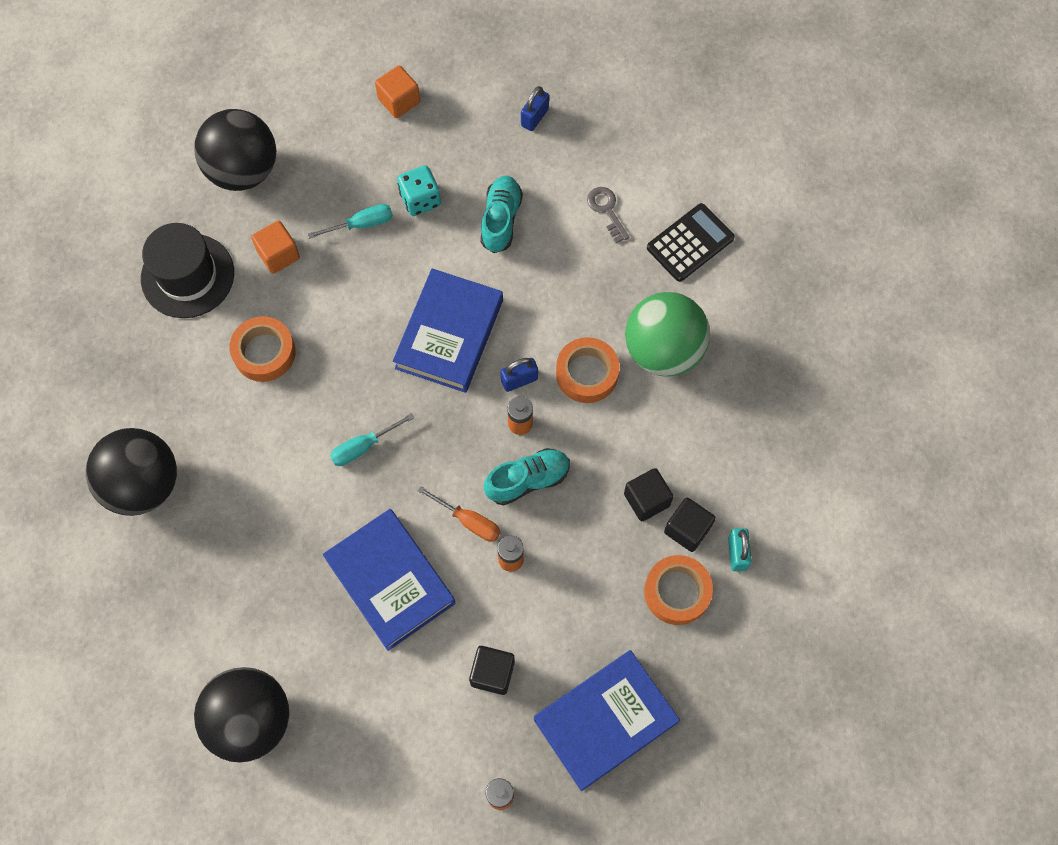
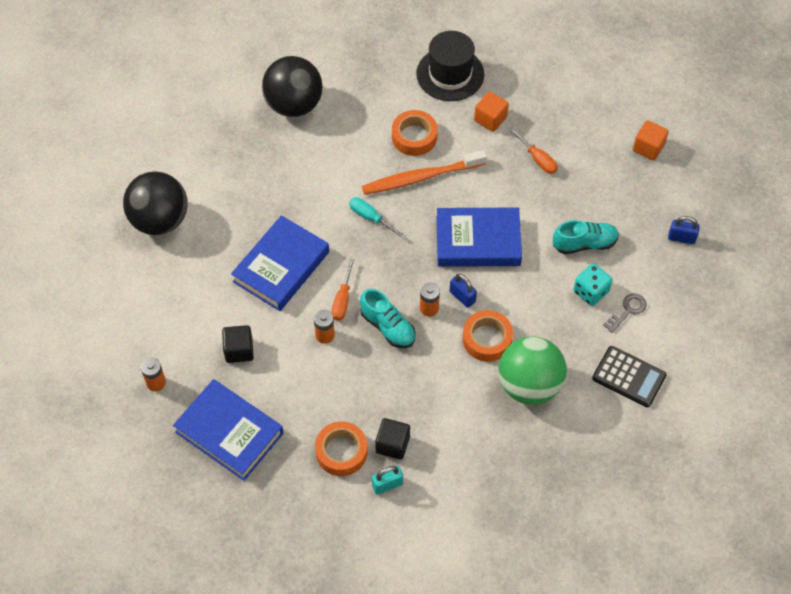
camera: 70 degrees right, 10 degrees down
black ball [194,109,276,191] -> none
turquoise screwdriver [307,204,393,239] -> orange screwdriver [509,128,558,174]
turquoise dice [397,165,441,216] -> turquoise dice moved to [573,264,612,306]
black cube [624,468,674,521] -> none
none -> orange toothbrush [362,150,487,195]

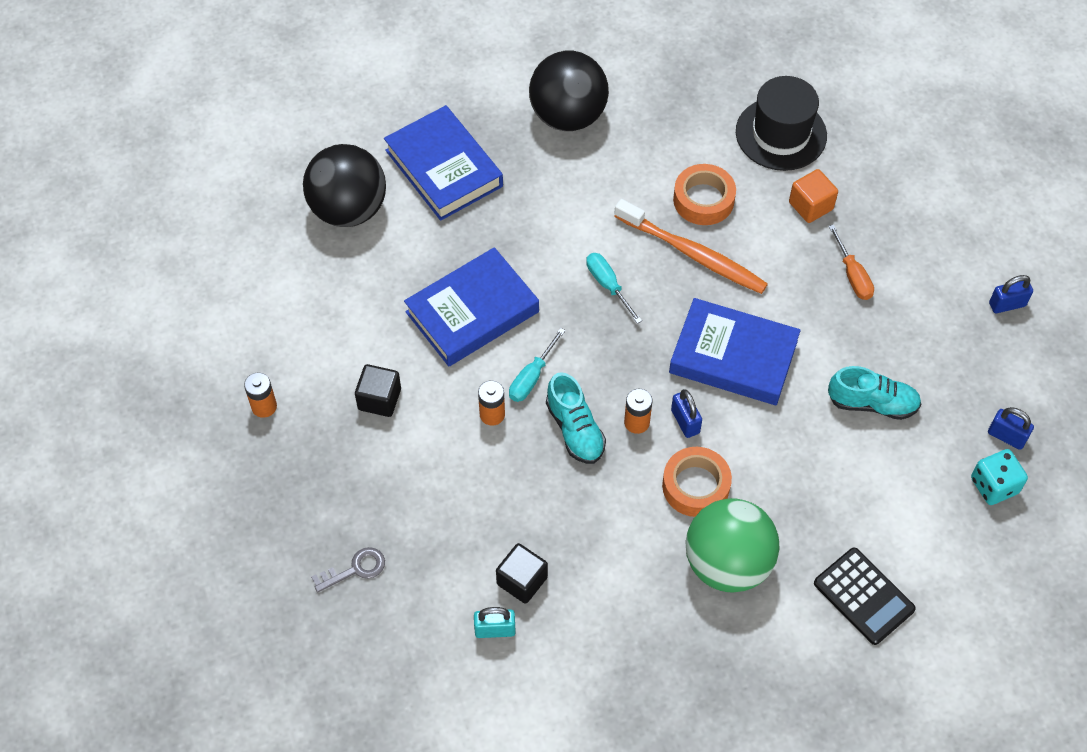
camera: 20 degrees right, 0 degrees up
blue book [173,379,284,481] -> blue book moved to [384,105,503,221]
orange tape [315,421,368,476] -> none
orange screwdriver [331,258,355,321] -> turquoise screwdriver [509,328,566,402]
orange toothbrush [362,150,487,195] -> orange toothbrush turned 150 degrees counterclockwise [614,199,768,294]
turquoise dice [573,264,612,306] -> turquoise dice moved to [971,449,1028,505]
grey key [603,293,647,333] -> grey key moved to [311,547,385,593]
orange cube [633,120,669,160] -> blue padlock [989,275,1033,313]

